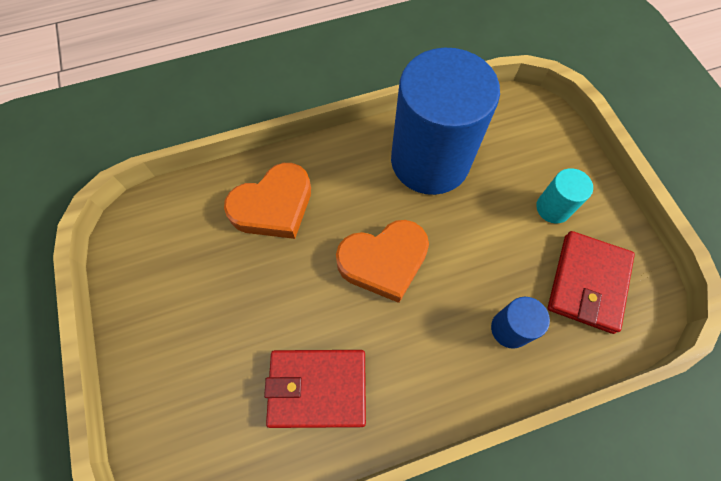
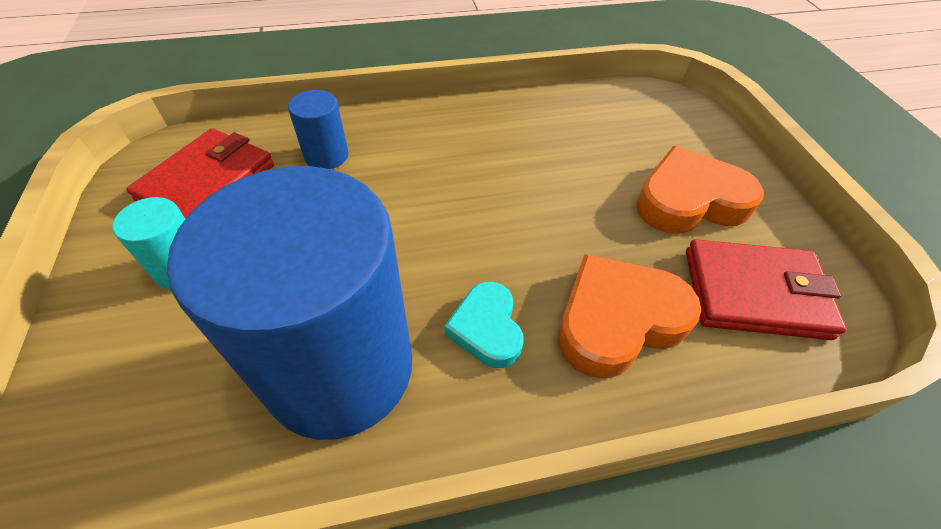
camera: 175 degrees left, 15 degrees down
red wallet [264,350,366,428] -> red wallet moved to [686,239,847,340]
orange heart [336,220,429,303] -> orange heart moved to [636,146,764,234]
none -> turquoise heart [445,282,524,368]

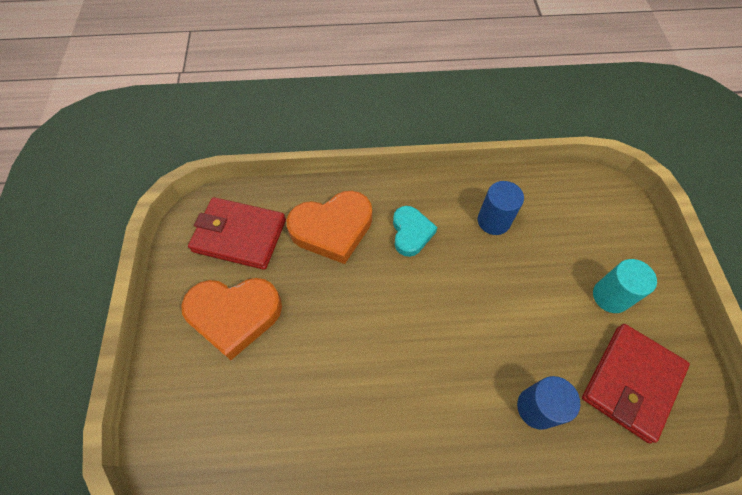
camera: 170 degrees left, 10 degrees up
blue cylinder [167,166,412,440] -> blue cylinder [478,181,524,235], size x0.42

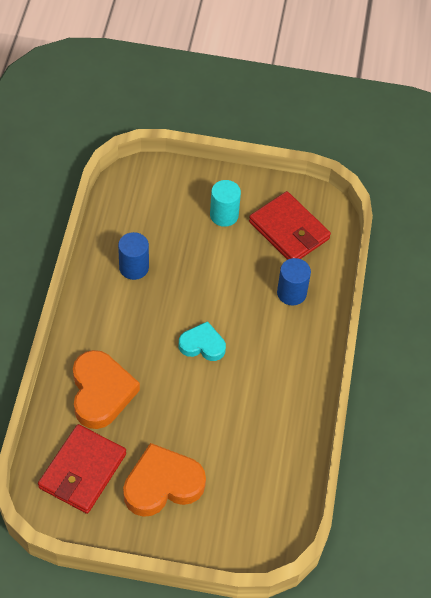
camera: 80 degrees left, 5 degrees down
orange heart [181,278,282,360] -> orange heart turned 120 degrees counterclockwise [123,443,206,517]
turquoise heart [393,206,437,257] -> turquoise heart moved to [178,321,226,361]

